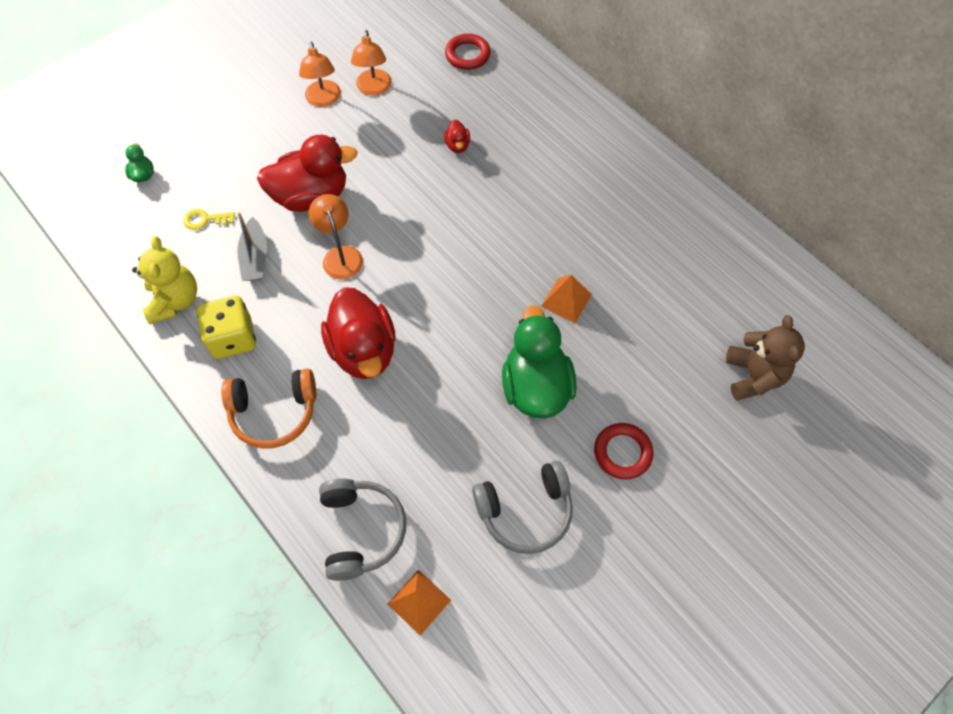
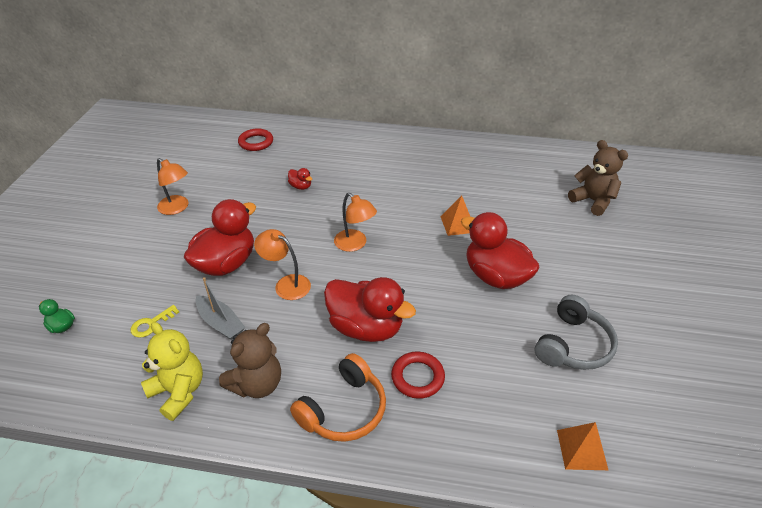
camera: 40 degrees left, 20 degrees down
yellow dice [197,295,256,359] -> brown teddy bear [219,323,281,398]
grey headphones [319,479,406,581] -> none
orange lamp [351,30,392,96] -> orange lamp moved to [334,193,377,252]
green duck [502,305,577,418] -> red duck [461,212,540,289]
red ring [594,423,653,479] -> red ring moved to [391,352,445,399]

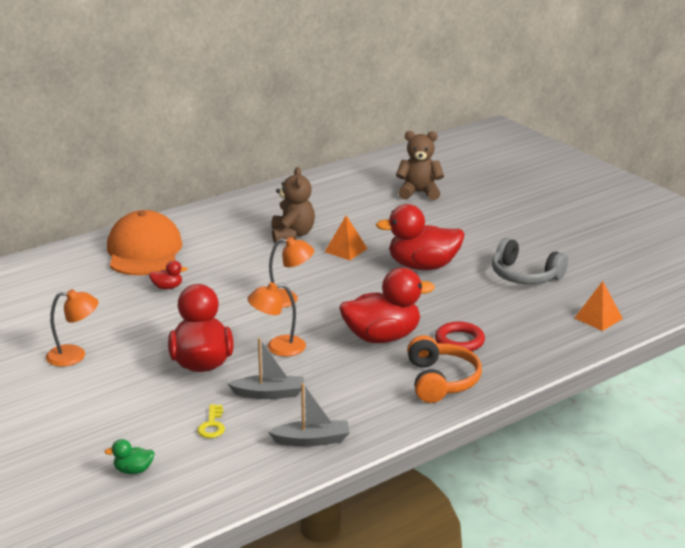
camera: 45 degrees left, 15 degrees down
yellow teddy bear [141,322,203,421] -> grey boat [268,383,350,447]
brown teddy bear [219,323,281,398] -> brown teddy bear moved to [271,167,315,243]
red ring [238,128,273,151] -> none
grey headphones [535,295,618,370] -> grey headphones turned 135 degrees clockwise [492,238,568,284]
none -> orange cap [107,210,182,275]

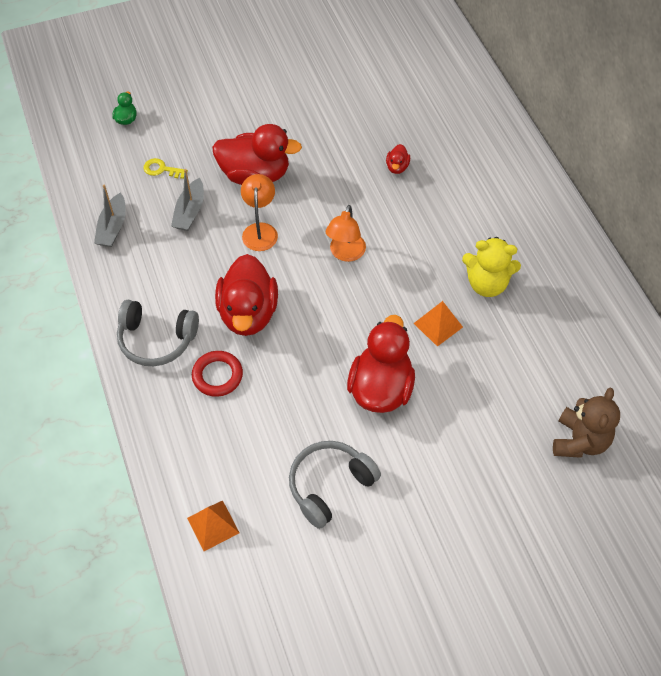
camera: 105 degrees right, 30 degrees up
orange lamp [46,289,99,367] -> none
orange cap [107,210,182,275] -> none
brown teddy bear [271,167,315,243] -> yellow teddy bear [462,237,521,297]
orange headphones [407,335,482,403] -> grey headphones [117,300,199,366]

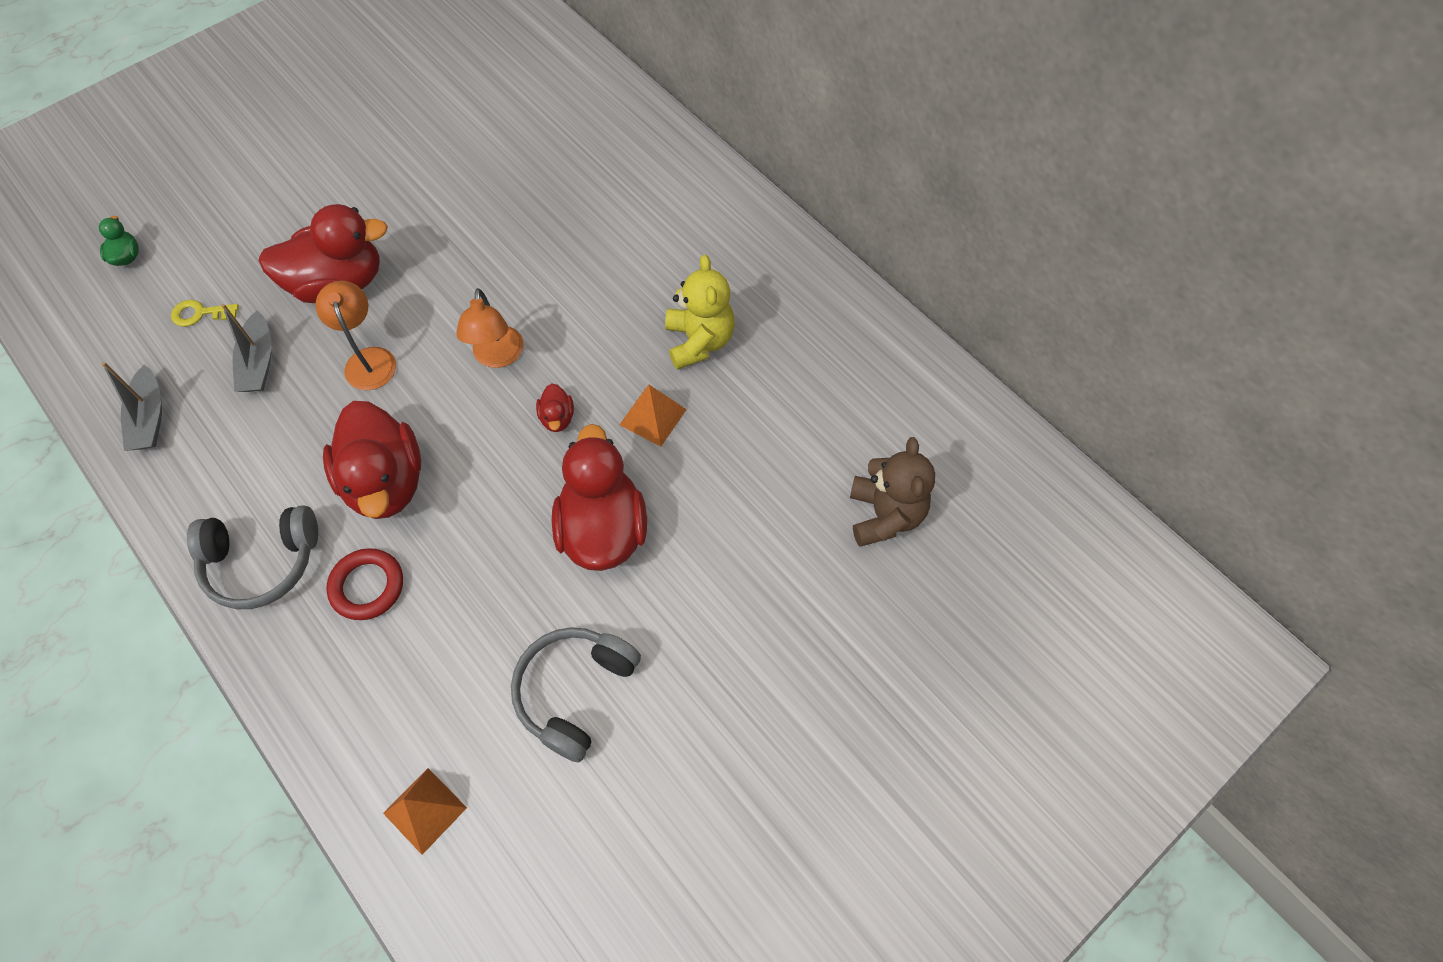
camera: 20 degrees left, 5 degrees up
red duck [386,144,410,174] -> red duck moved to [536,384,574,432]
yellow teddy bear [462,237,521,297] -> yellow teddy bear turned 90 degrees counterclockwise [665,254,735,370]

